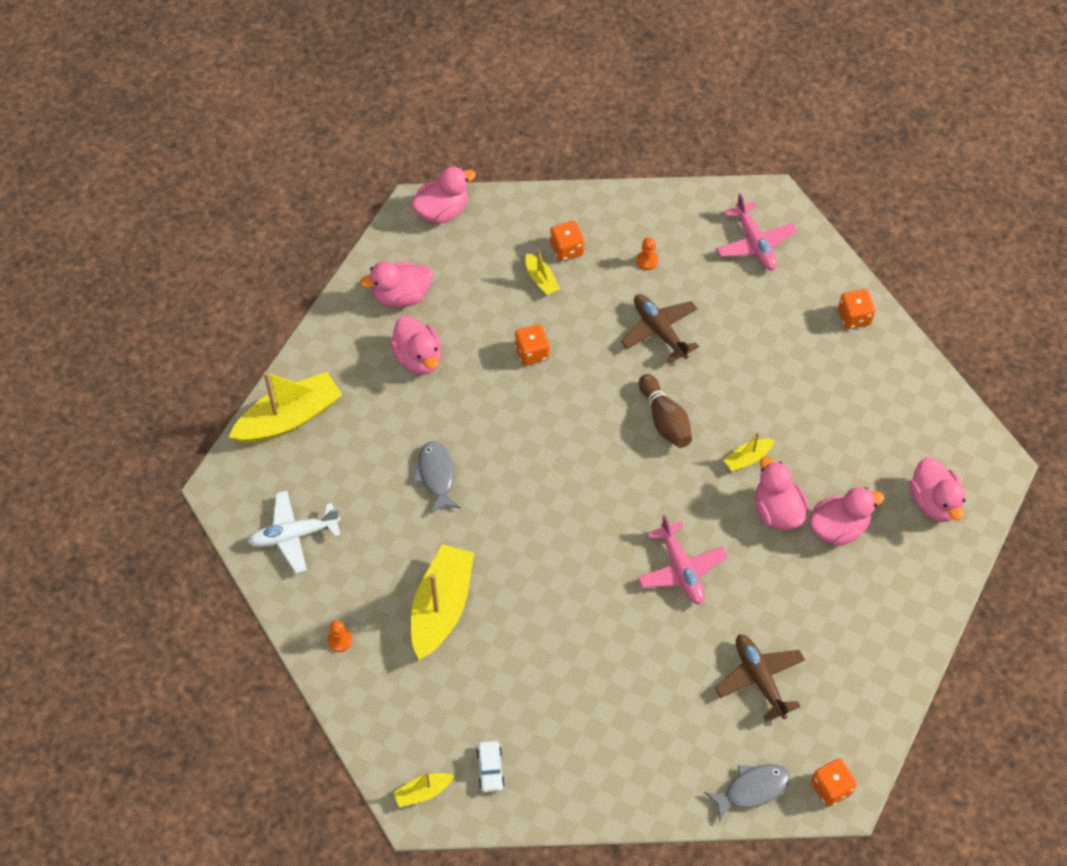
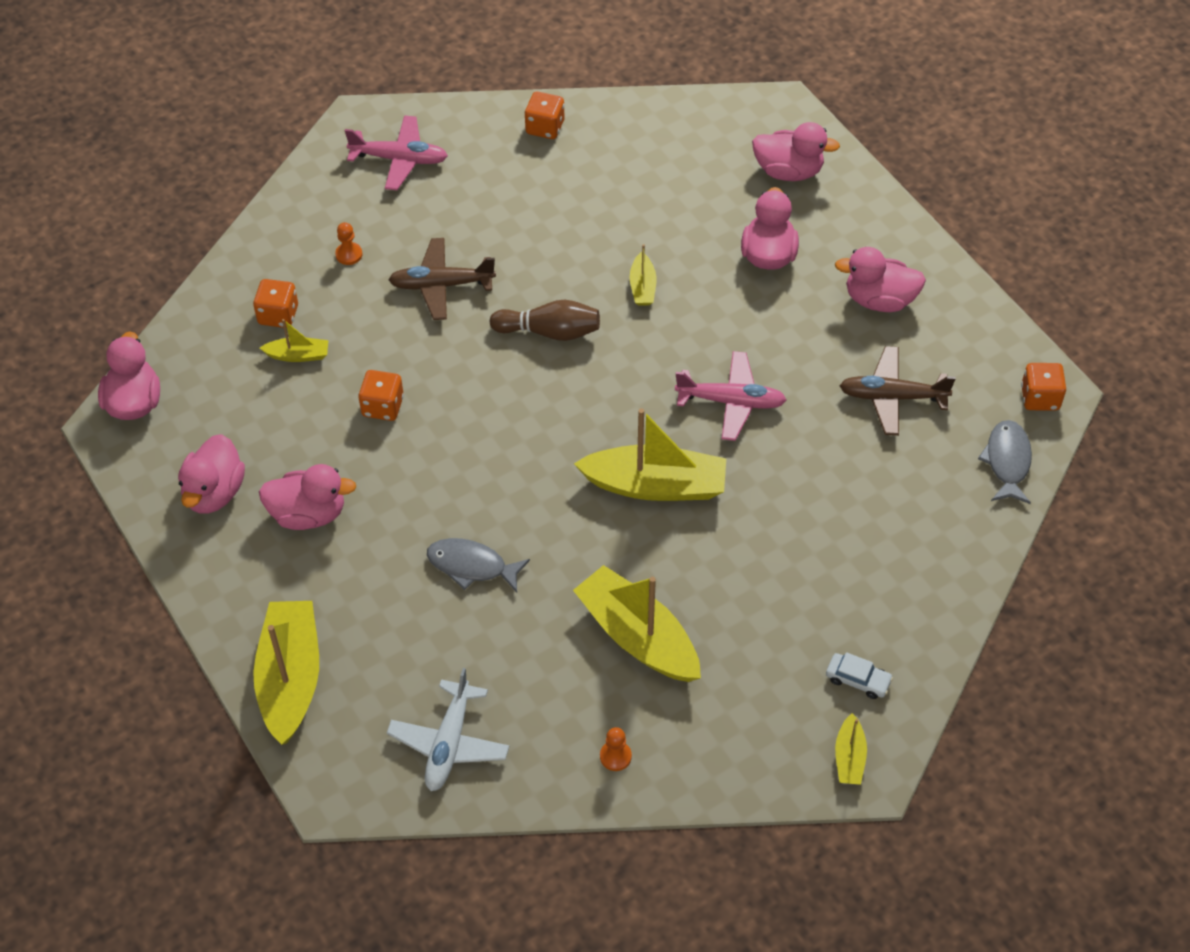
camera: 60 degrees left, 5 degrees down
pink duck [755,457,809,530] -> pink duck moved to [835,247,926,312]
none -> yellow boat [574,408,726,501]

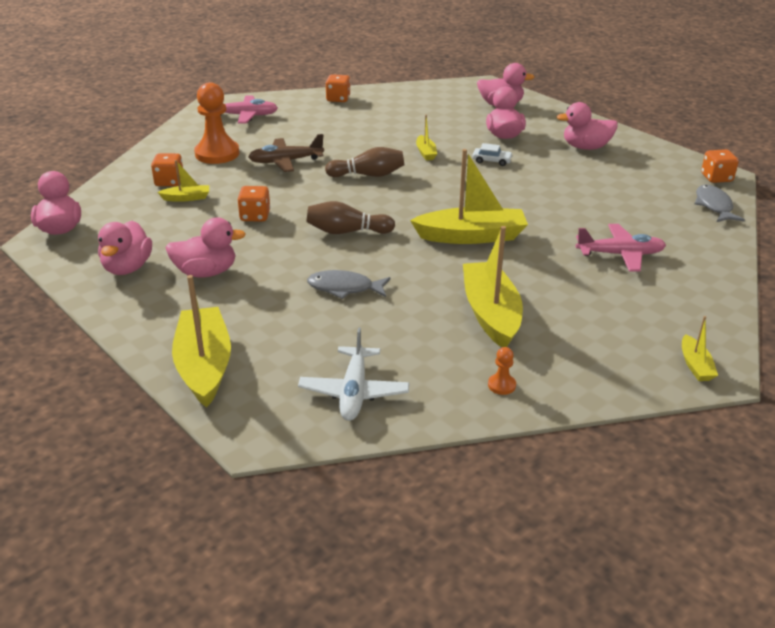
camera: 10 degrees left, 20 degrees down
orange pawn [335,222,362,265] -> orange pawn [194,82,239,164], size x2.33
yellow boat [573,565,701,682] -> yellow boat turned 45 degrees clockwise [463,226,523,347]
pink plane [675,351,787,441] -> pink plane moved to [576,224,666,272]
white car [826,652,893,699] -> white car moved to [472,143,513,166]
brown plane [839,346,956,436] -> none
none -> brown bowling pin [306,201,395,234]

